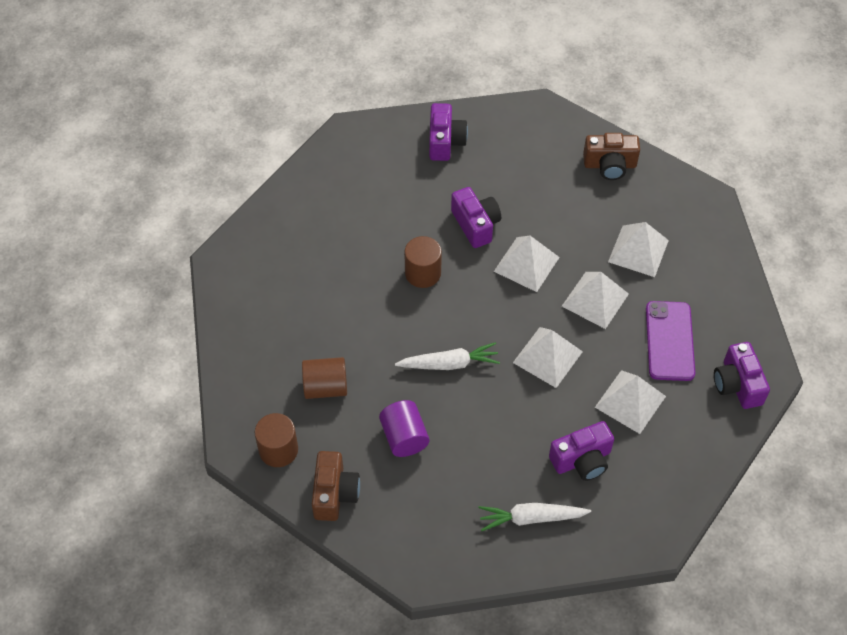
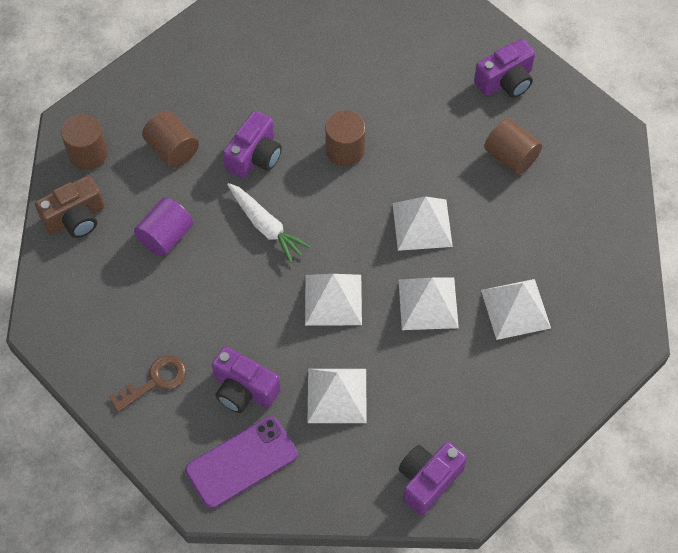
camera: 55 degrees right, 5 degrees up
purple camera [451,187,501,248] -> purple camera moved to [223,111,282,179]
white carrot [478,503,591,531] -> brown key [109,356,186,412]
brown camera [583,133,640,180] -> none
purple phone [646,301,695,381] -> purple phone moved to [185,416,298,508]
none -> brown cylinder [484,118,542,175]

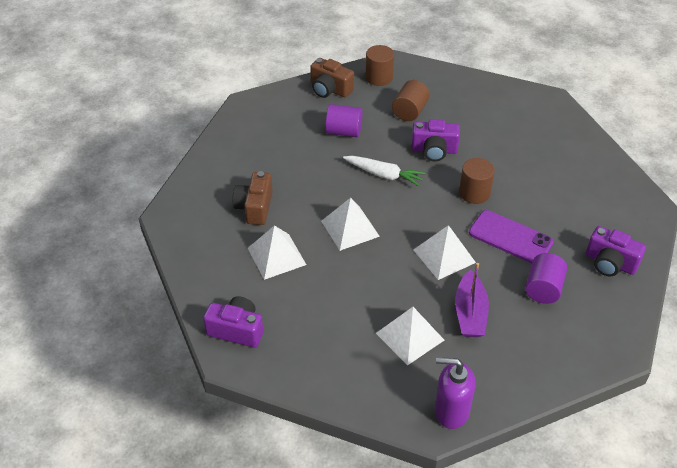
camera: 65 degrees right, 15 degrees down
brown key [109,356,186,412] -> none
purple phone [185,416,298,508] -> purple phone moved to [469,210,554,264]
purple camera [212,346,281,413] -> brown camera [233,171,273,225]
white carrot [227,183,311,263] -> white carrot turned 90 degrees counterclockwise [343,156,426,186]
white pyramid [398,278,459,330] -> none
brown cylinder [484,118,542,175] -> purple cylinder [525,253,567,304]
none -> purple soap dispenser [435,357,475,429]
none -> purple boat [455,263,489,337]

